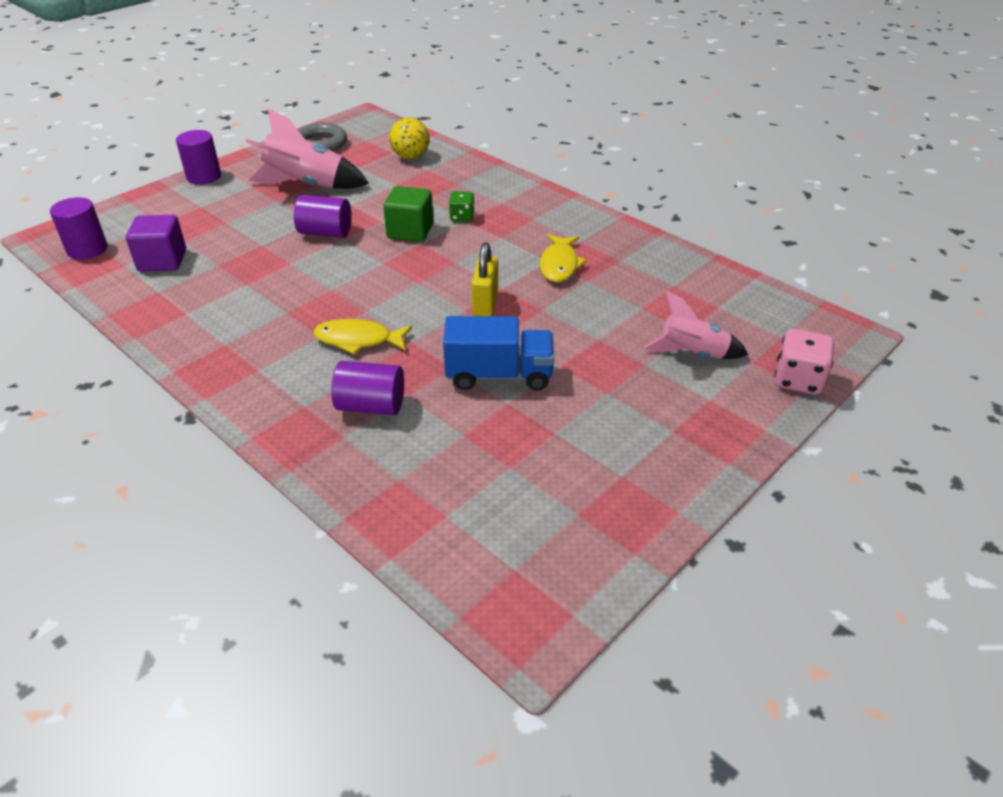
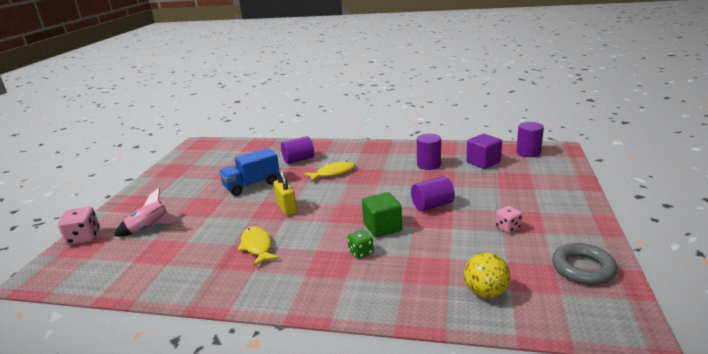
camera: 150 degrees right, 15 degrees down
purple cylinder [176,130,221,185] -> purple cylinder moved to [417,134,441,170]
pink rocket [246,108,369,189] -> pink dice [495,206,522,233]

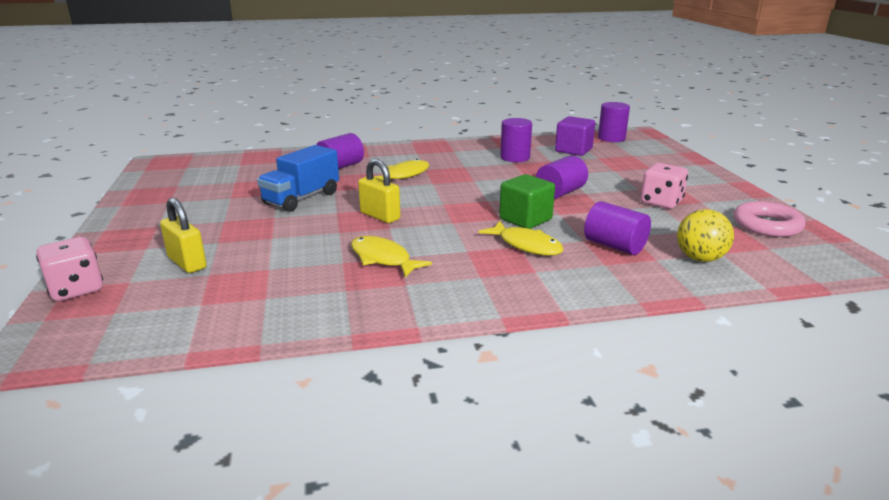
camera: 25 degrees left, 0 degrees up
pink rocket [114,188,180,237] -> yellow padlock [160,198,207,273]
green dice [347,230,374,259] -> yellow fish [479,221,564,255]
pink dice [495,206,522,233] -> pink dice [641,163,688,209], size x1.55
grey ring [552,243,617,285] -> pink ring [734,201,806,237]
none -> purple cylinder [584,201,651,255]

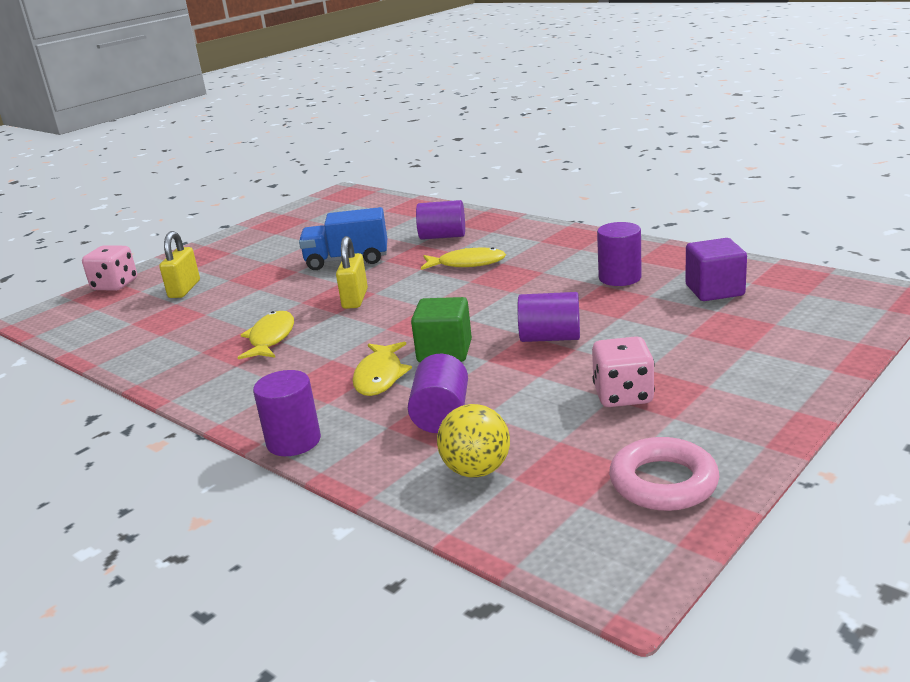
camera: 55 degrees right, 0 degrees up
purple cylinder [598,102,630,142] -> purple cylinder moved to [253,370,321,456]

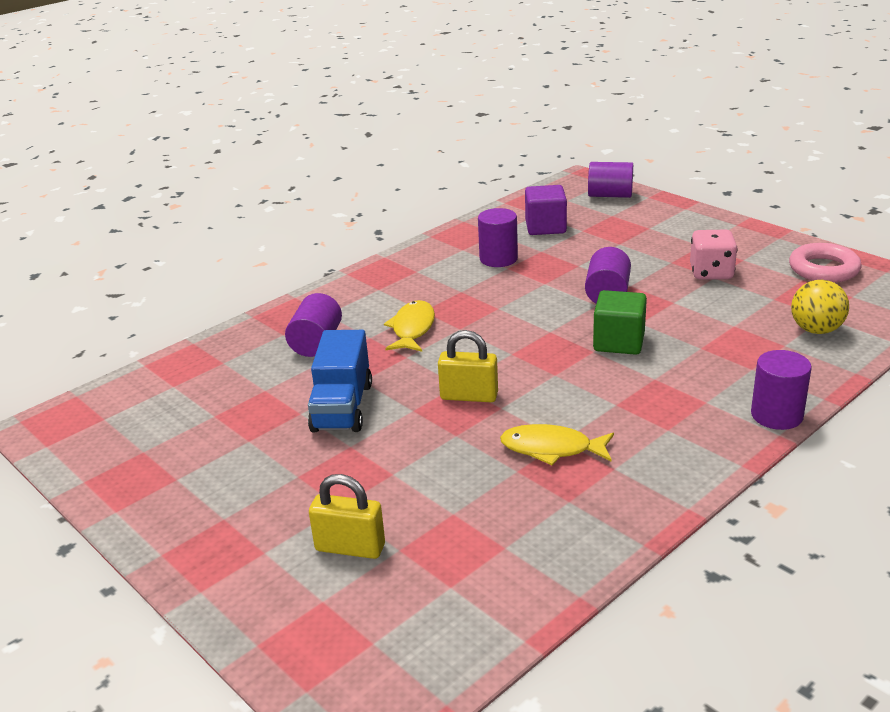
camera: 85 degrees left, 5 degrees up
pink dice [82,245,137,291] -> none
yellow fish [352,342,412,396] -> none
purple cylinder [408,354,468,433] -> purple cylinder moved to [588,162,633,198]

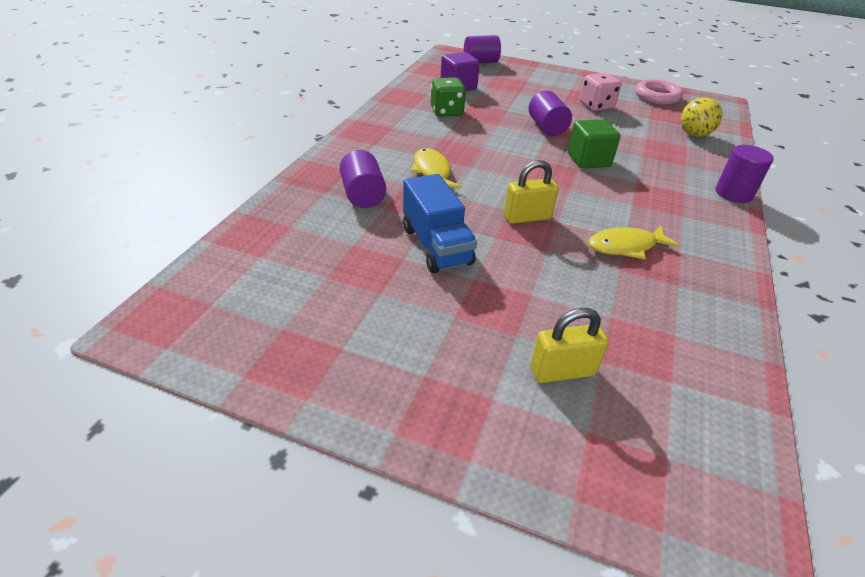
camera: 30 degrees left, 10 degrees up
purple cylinder [478,208,518,267] -> green dice [431,77,466,117]

